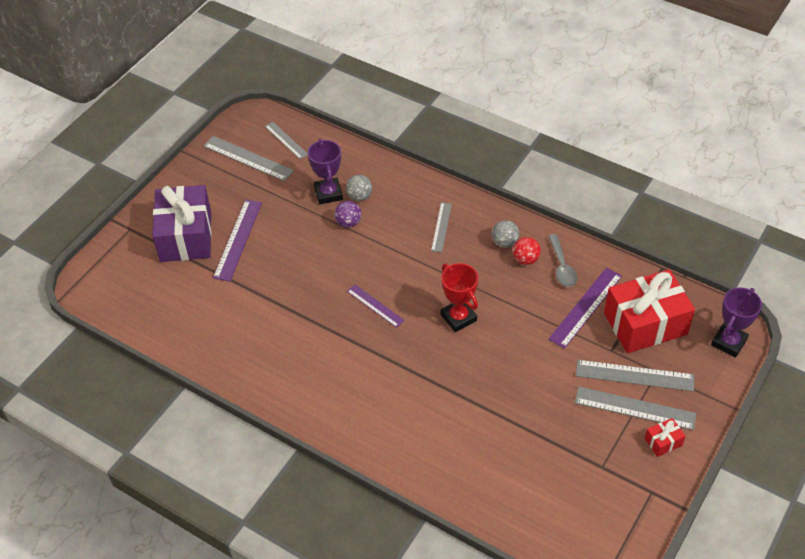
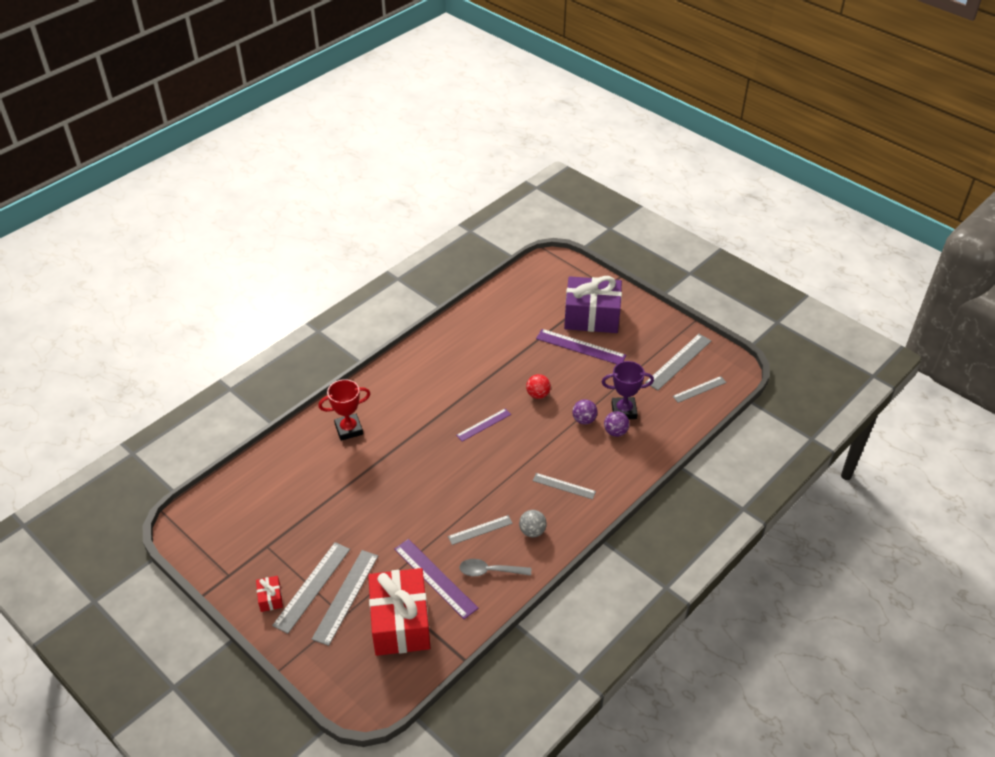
camera: 100 degrees right, 5 degrees down
grey ball [346,175,372,201] -> purple ball [604,411,630,437]
red trophy [441,263,478,332] -> red trophy moved to [318,379,371,441]
red ball [513,237,541,265] -> red ball moved to [526,374,551,399]
purple trophy [711,288,762,358] -> none
none -> grey ruler [448,515,513,545]

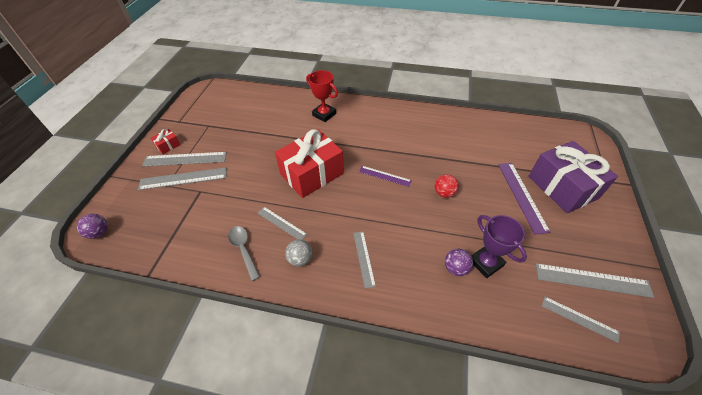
camera: 60 degrees right, 5 degrees up
red gift [368,568,430,656] -> red gift moved to [275,129,344,198]
purple ruler [394,539,478,619] -> none
purple ball [572,399,598,425] -> purple ball moved to [77,214,108,239]

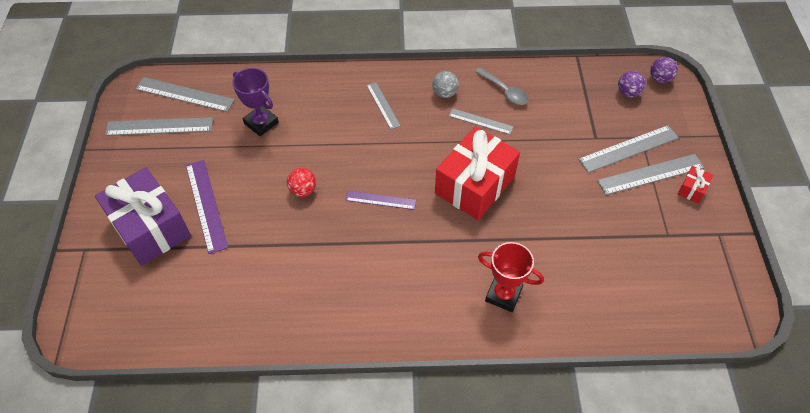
camera: 165 degrees right, 5 degrees up
purple ball [445,249,473,276] -> purple ball moved to [618,71,646,98]
grey ruler [542,296,620,343] -> grey ruler [135,77,235,112], size x1.61

